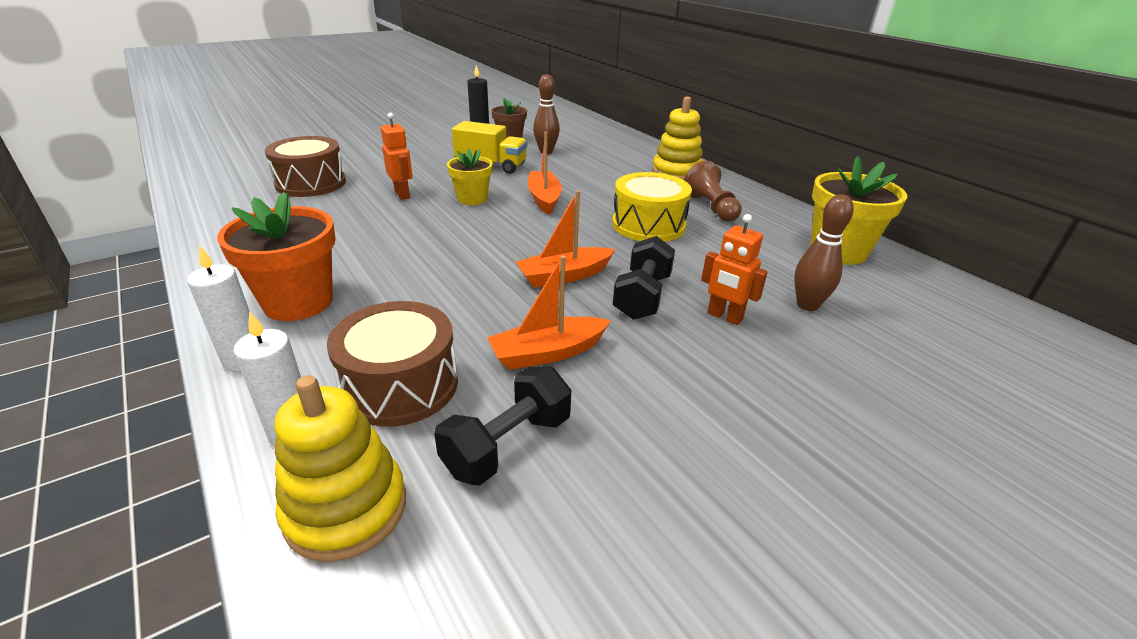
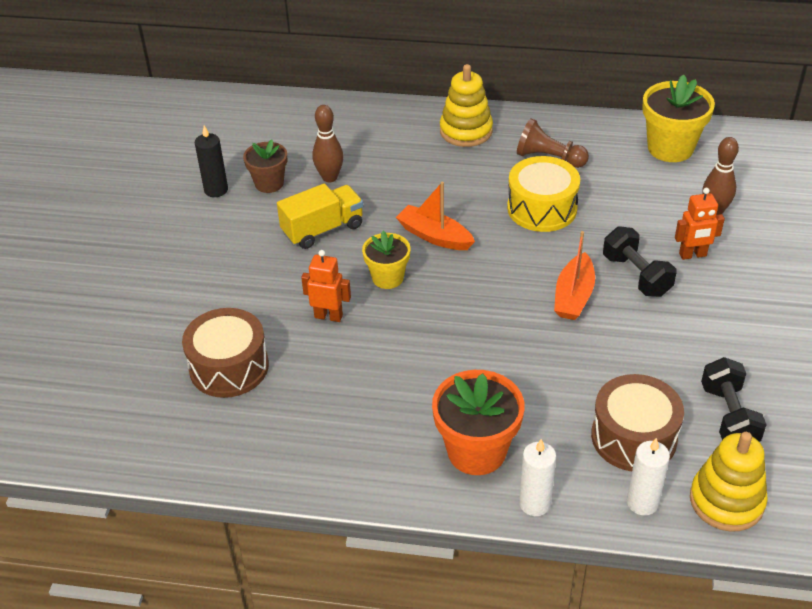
camera: 45 degrees left, 10 degrees up
orange boat [487,256,611,370] -> none

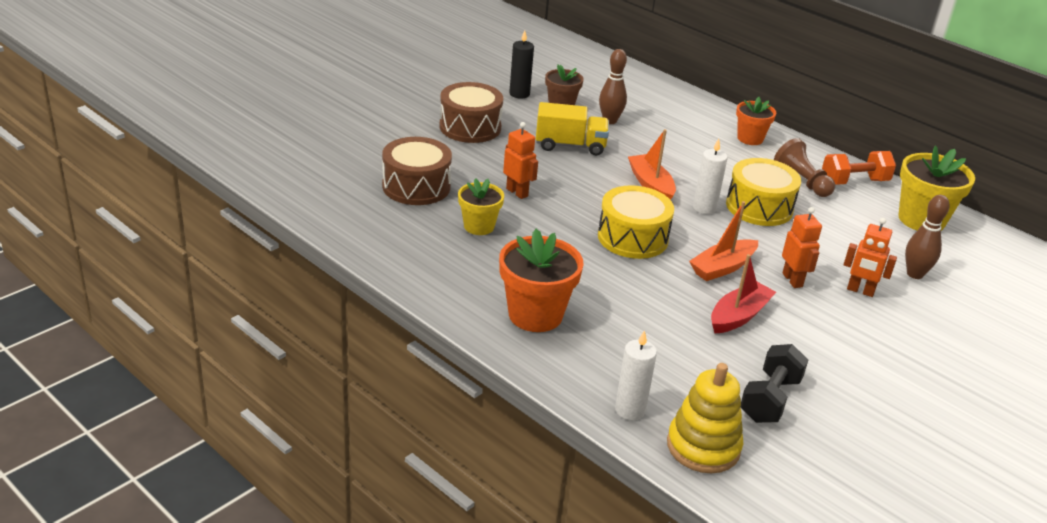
camera: 30 degrees right, 10 degrees down
yellow flower pot [362,231,411,289] -> yellow flower pot moved to [458,178,504,235]
yellow stacking toy [440,64,493,147] -> orange flower pot [736,97,776,145]
white candle [519,439,556,516] -> white candle moved to [693,139,728,214]
brown drum [591,374,684,471] -> brown drum moved to [439,82,503,143]
black dumbbell [603,226,676,297] -> orange robot [782,207,822,288]
none -> yellow drum [598,185,674,259]
none -> red boat [711,254,776,333]
none -> orange dumbbell [822,151,896,185]

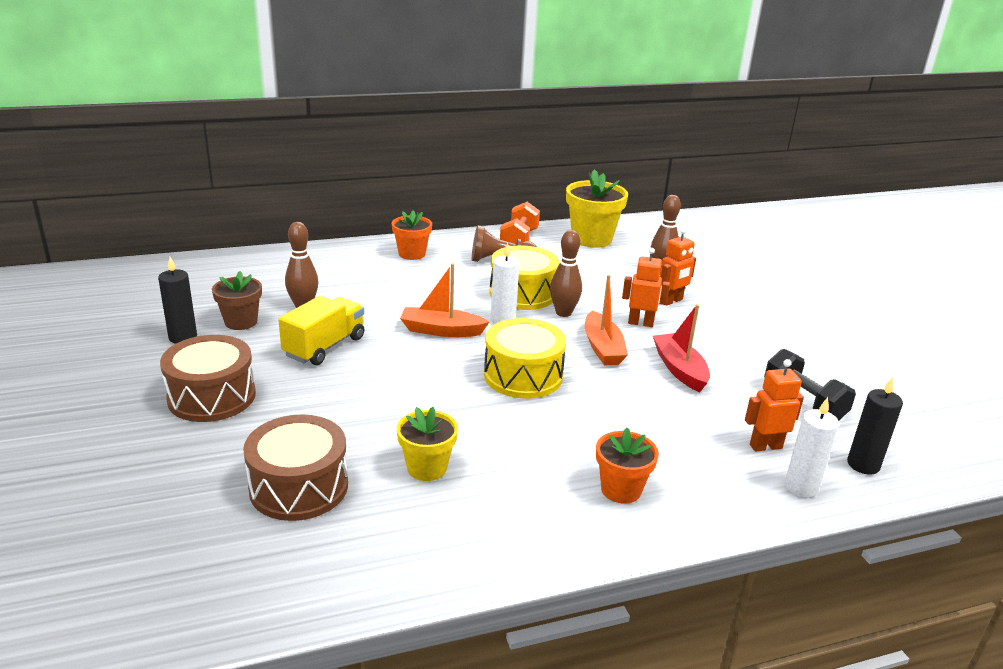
camera: 60 degrees left, 5 degrees down
orange flower pot [499,229,584,332] -> orange flower pot [596,427,659,504], size x0.62
orange robot [503,122,538,199] -> orange robot moved to [745,359,804,452]
yellow stacking toy [667,363,743,473] -> black candle [847,377,903,475]
none -> brown bowling pin [550,230,582,317]

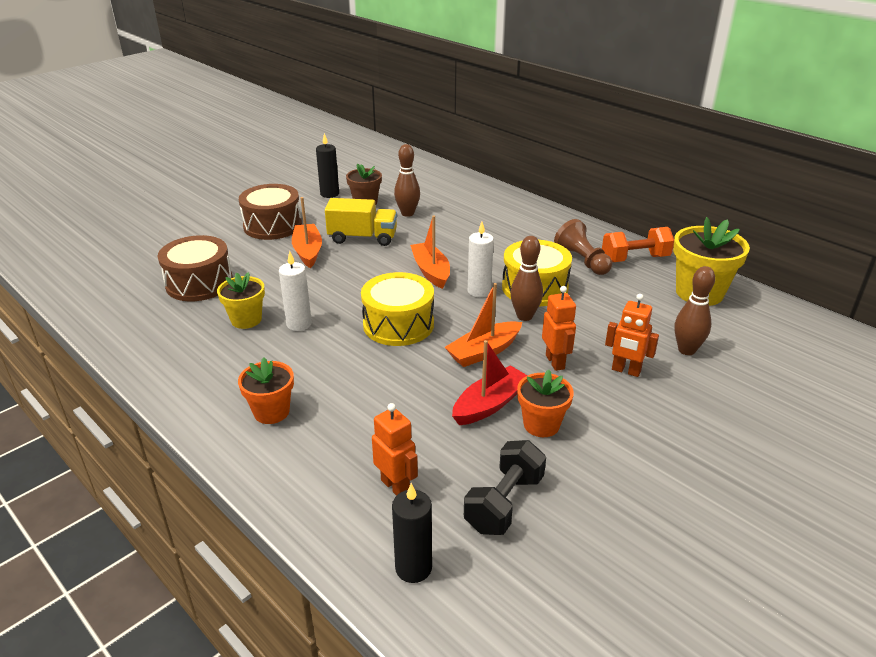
camera: 65 degrees right, 5 degrees up
orange flower pot [392,210,432,260] -> orange flower pot moved to [517,370,574,437]
white candle [785,397,839,498] -> white candle moved to [279,251,312,331]
none -> orange boat [292,197,322,268]

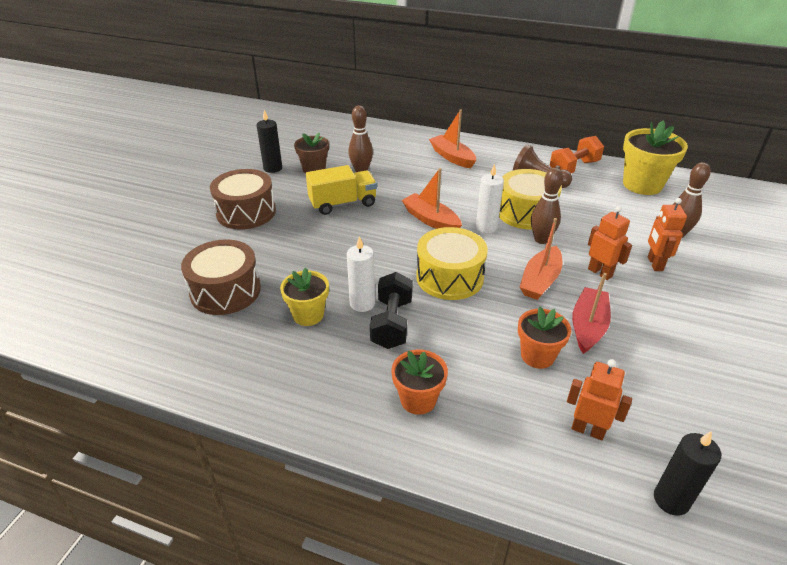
camera: 25 degrees left, 5 degrees up
orange boat [292,197,322,268] -> orange boat moved to [429,109,476,168]
black dumbbell [464,440,546,535] -> black dumbbell moved to [370,272,413,349]
orange flower pot [517,370,574,437] -> orange flower pot moved to [518,307,571,369]
orange robot [605,294,659,377] -> orange robot turned 90 degrees clockwise [648,198,687,271]

